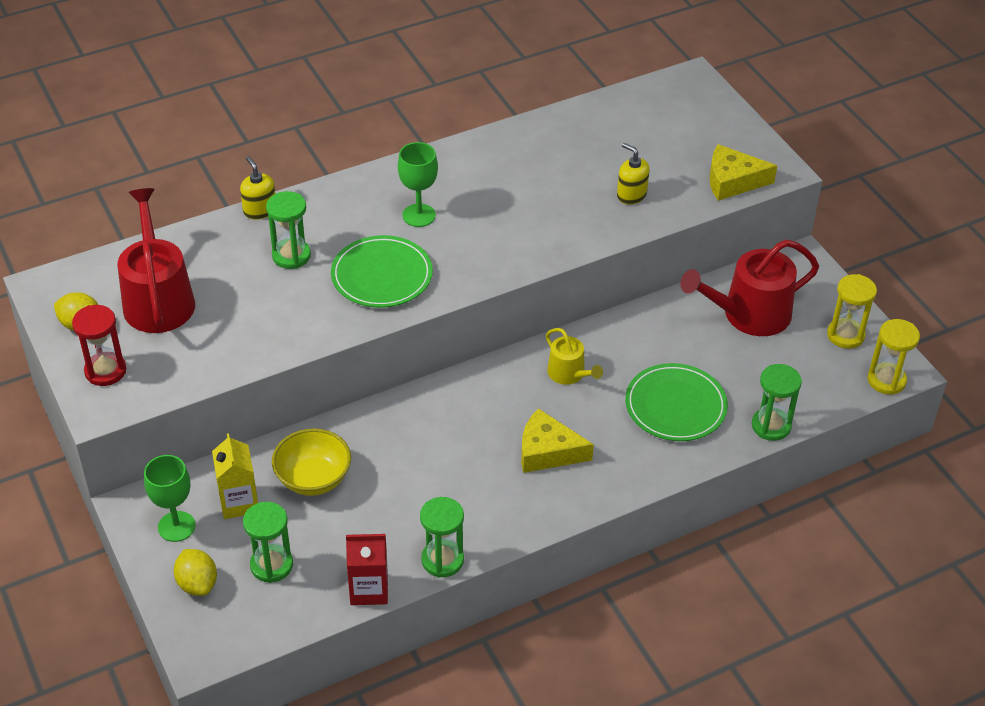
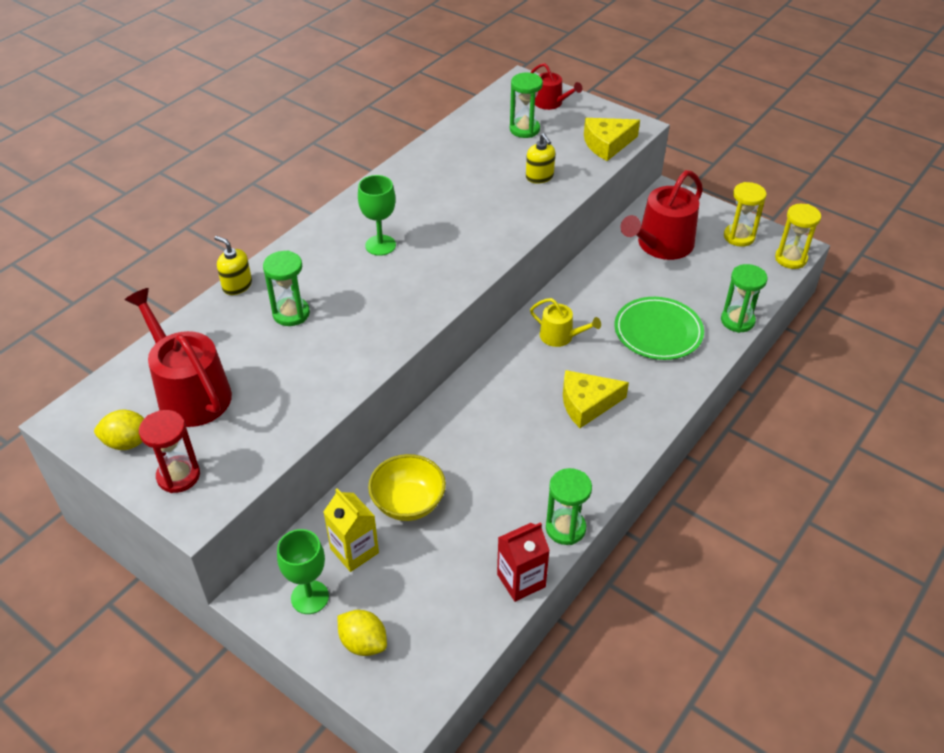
camera: 25 degrees left, 0 degrees up
green hourglass [243,502,293,583] -> green hourglass moved to [510,73,543,138]
green plate [331,235,433,308] -> none
yellow soap dispenser [617,143,650,204] -> yellow soap dispenser turned 135 degrees counterclockwise [526,133,555,183]
none -> red watering can [530,63,582,110]

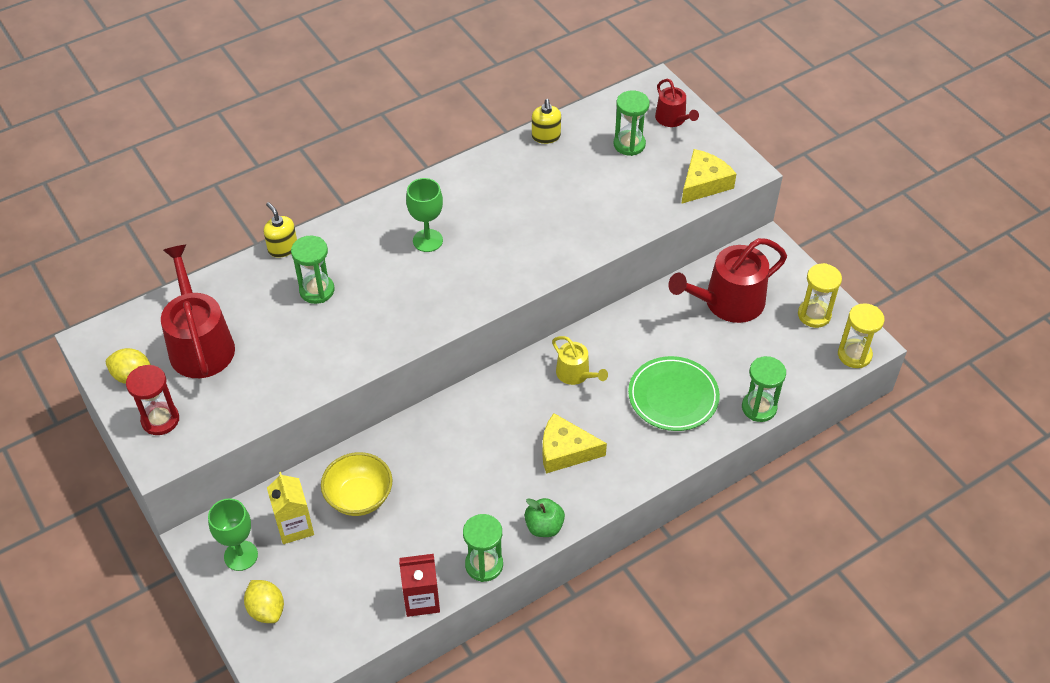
camera: 20 degrees right, 5 degrees up
yellow soap dispenser [526,133,555,183] -> yellow soap dispenser moved to [532,99,561,144]
yellow cheese [584,118,640,161] -> yellow cheese turned 135 degrees clockwise [681,149,736,204]
none -> green apple [525,498,565,537]

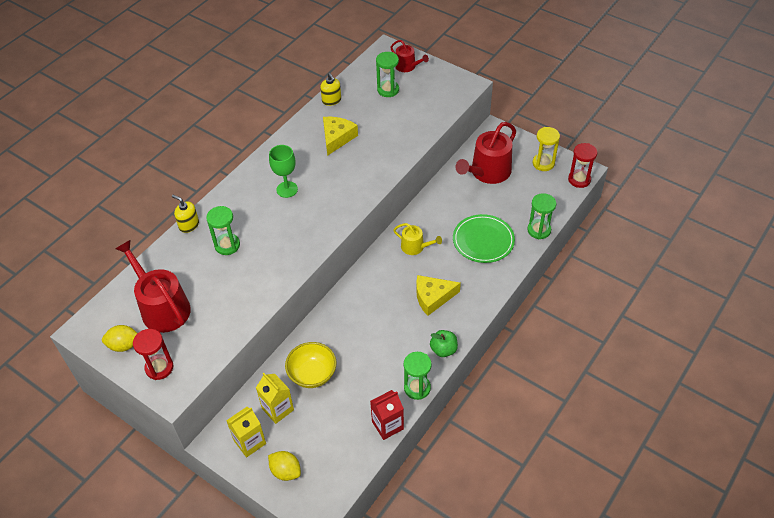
camera: 20 degrees left, 0 degrees up
green goblet [208,498,258,571] -> yellow carton [226,407,266,457]
yellow cheese [681,149,736,204] -> yellow cheese moved to [323,117,358,156]
yellow hourglass [838,303,885,368] -> red hourglass [568,143,597,188]

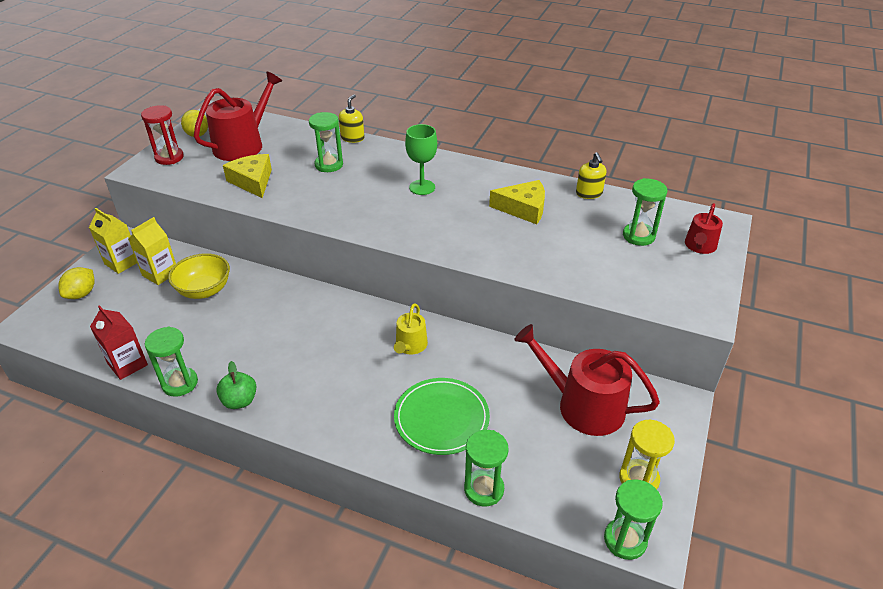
camera: 75 degrees right, 10 degrees down
yellow soap dispenser [320,73,341,106] -> yellow soap dispenser turned 60 degrees counterclockwise [576,152,606,199]
yellow cheese [416,275,461,316] -> yellow cheese moved to [223,154,272,198]
red hourglass [568,143,597,188] -> green hourglass [604,479,663,560]

